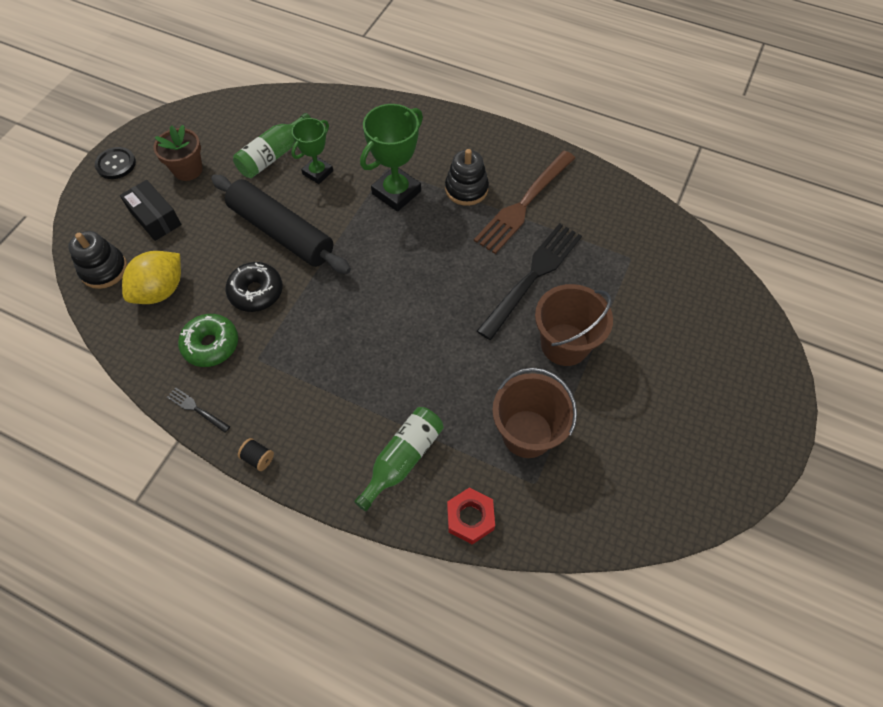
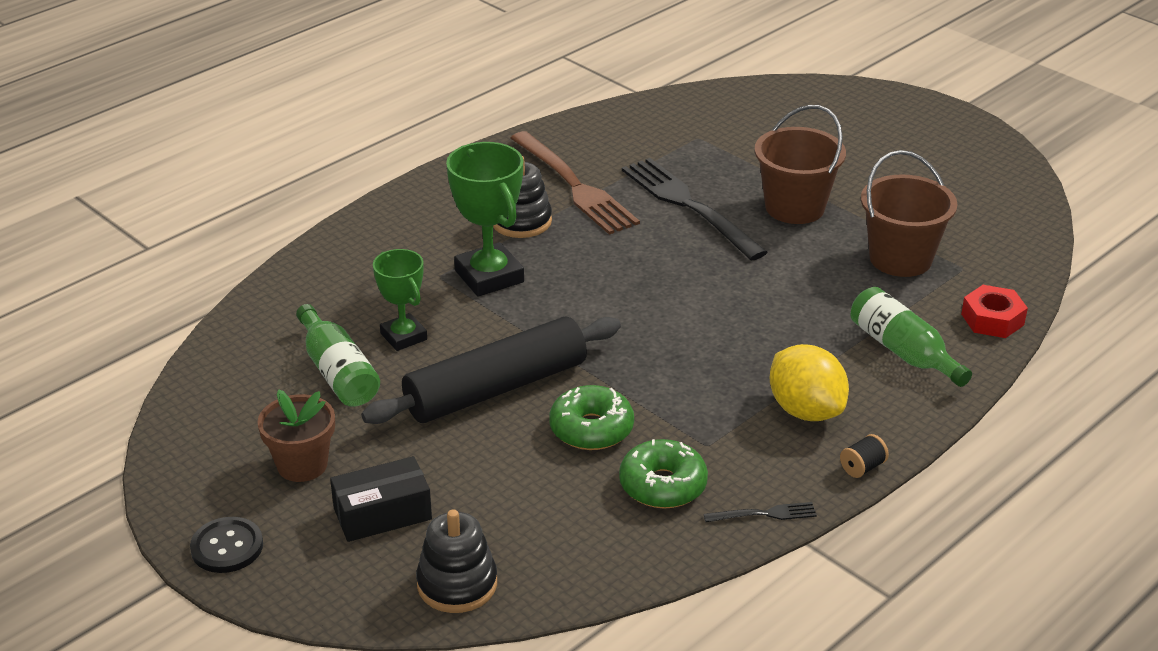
camera: 70 degrees left, 25 degrees down
yellow lemon [122,251,181,304] -> yellow lemon moved to [770,344,849,421]
black fork [167,387,230,433] -> black fork turned 150 degrees counterclockwise [704,502,817,522]
black donut [225,262,283,312] -> green donut [549,385,634,450]

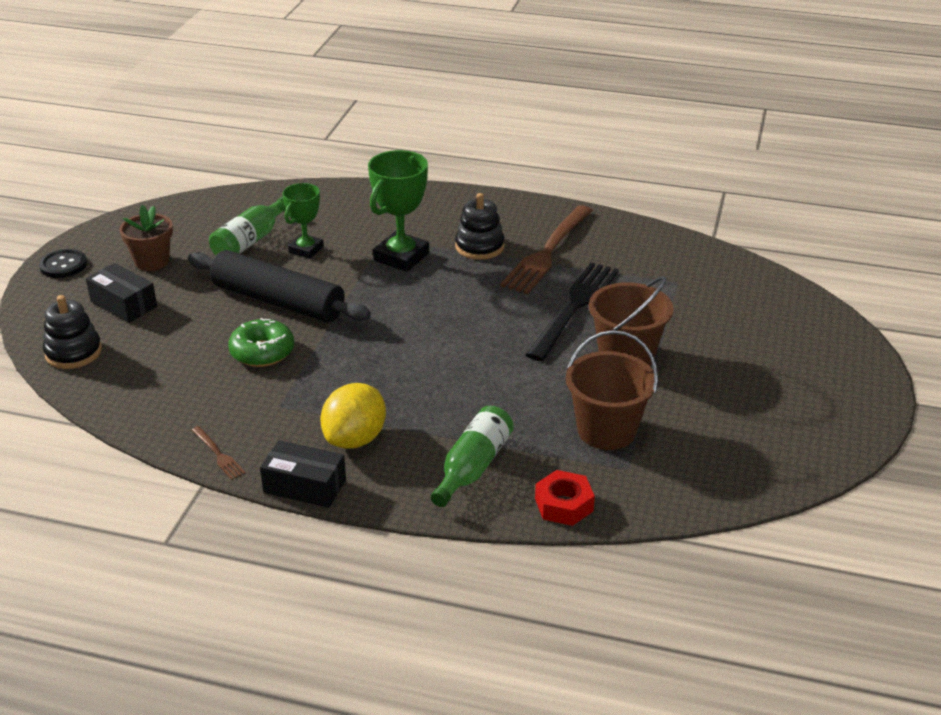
camera: 60 degrees right, 0 degrees up
green donut [619,439,708,508] -> none
black fork [704,502,817,522] -> brown fork [192,426,245,480]
black spool [840,434,889,478] -> black box [260,440,346,508]

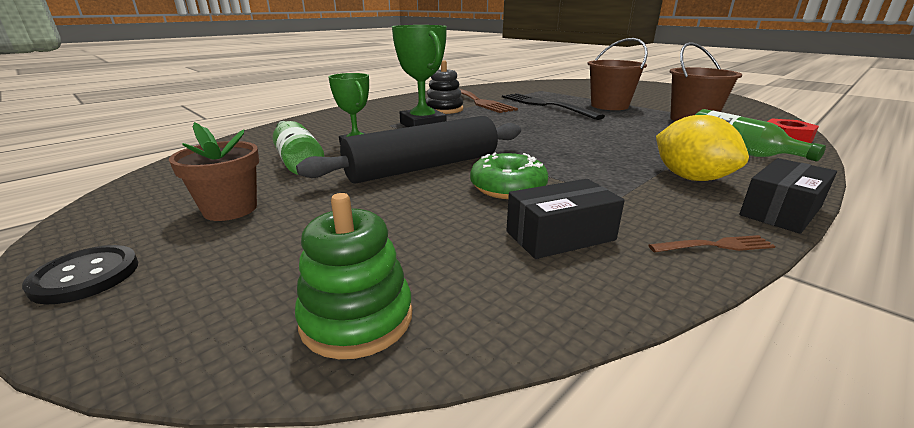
camera: 60 degrees left, 10 degrees down
black stacking toy [43,295,102,369] -> green stacking toy [295,193,412,359]
black box [86,263,157,323] -> black box moved to [506,179,625,259]

